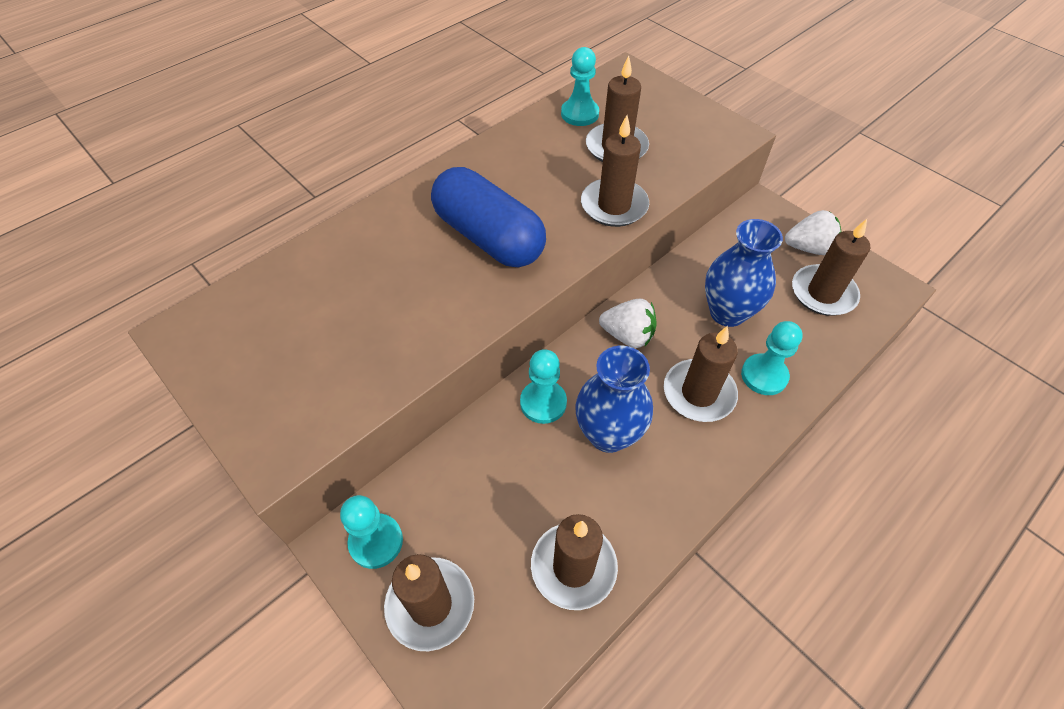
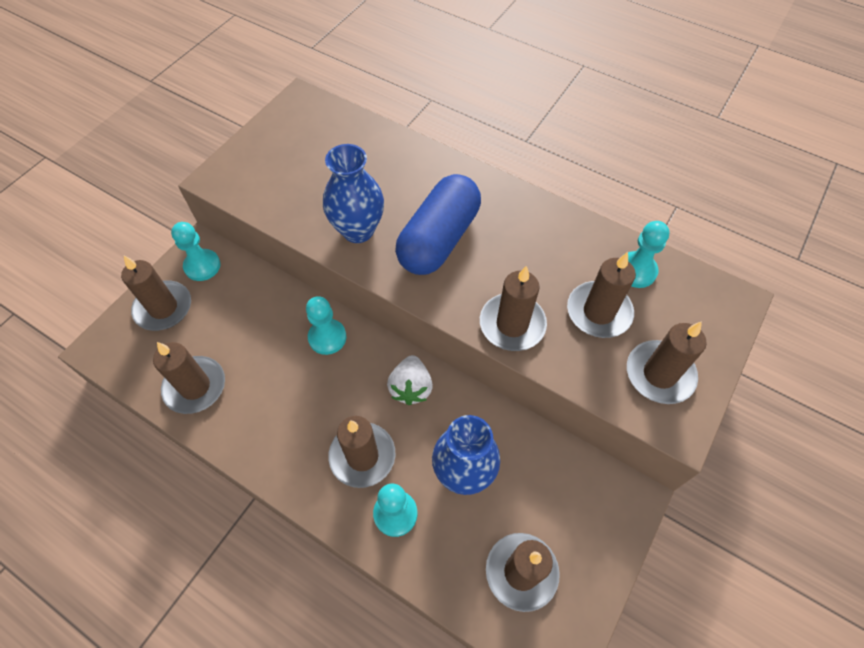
camera: 75 degrees right, 5 degrees up
blue vase [575,346,653,453] -> blue vase moved to [323,144,384,243]
white strawberry [785,210,841,255] -> none
none -> brown candle [627,321,707,404]

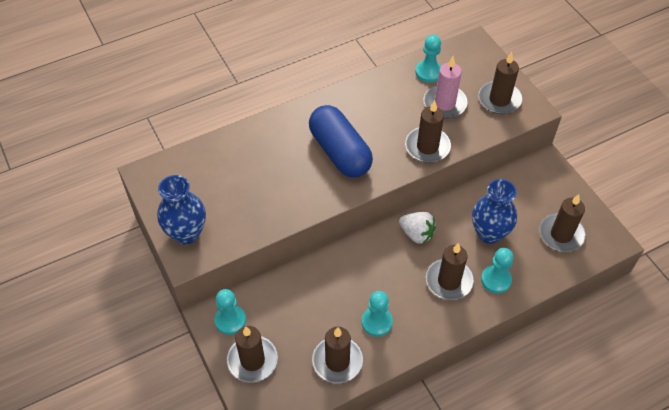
camera: 60 degrees left, 5 degrees down
turquoise pawn [306,296,346,355] -> turquoise pawn moved to [361,291,393,337]
blue vase [323,144,384,243] -> blue vase moved to [157,175,206,245]
brown candle [567,252,636,338] -> pink candle [424,56,468,118]

